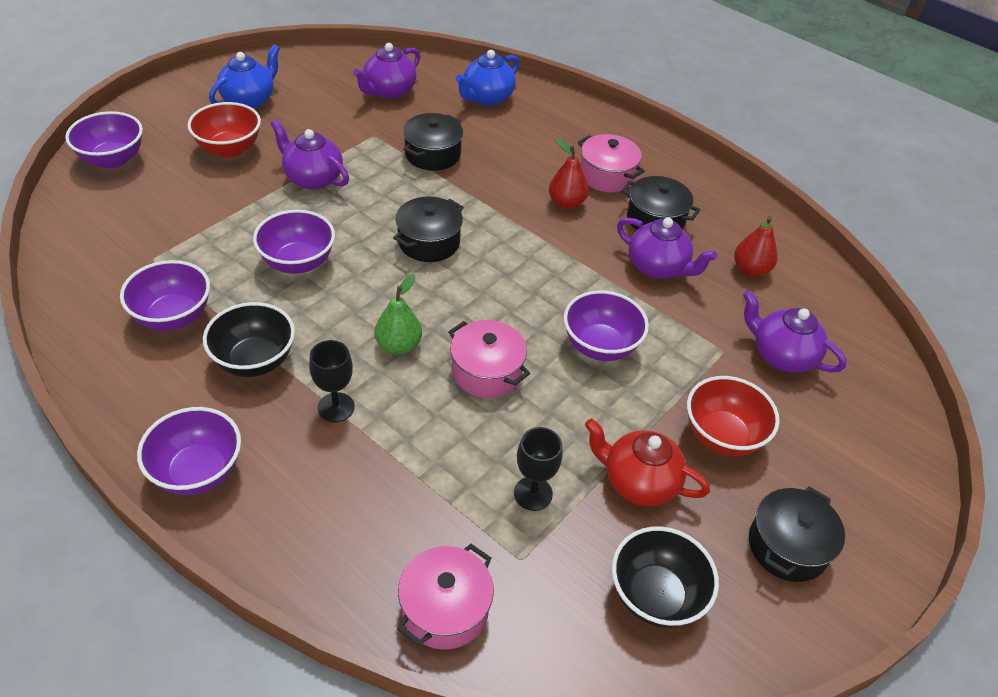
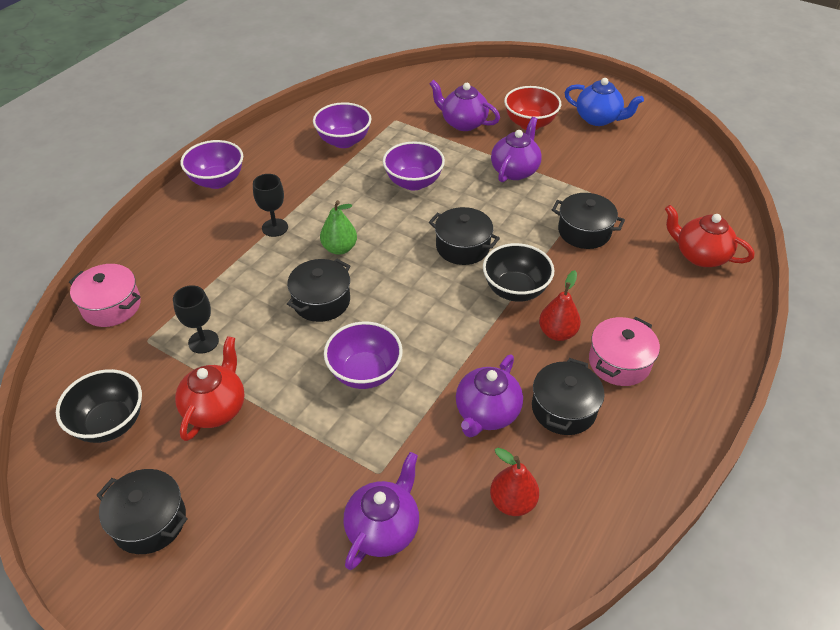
camera: 85 degrees right, 0 degrees up
purple bowl [65,111,143,169] -> none
black bowl [203,302,295,377] -> black bowl moved to [483,243,554,302]
purple teapot [353,43,420,99] -> purple teapot moved to [429,80,500,131]
pink pot [448,320,530,398] -> black pot [287,259,350,322]
blue teapot [456,50,519,106] -> red teapot [665,205,754,267]
red bowl [687,376,780,456] -> none

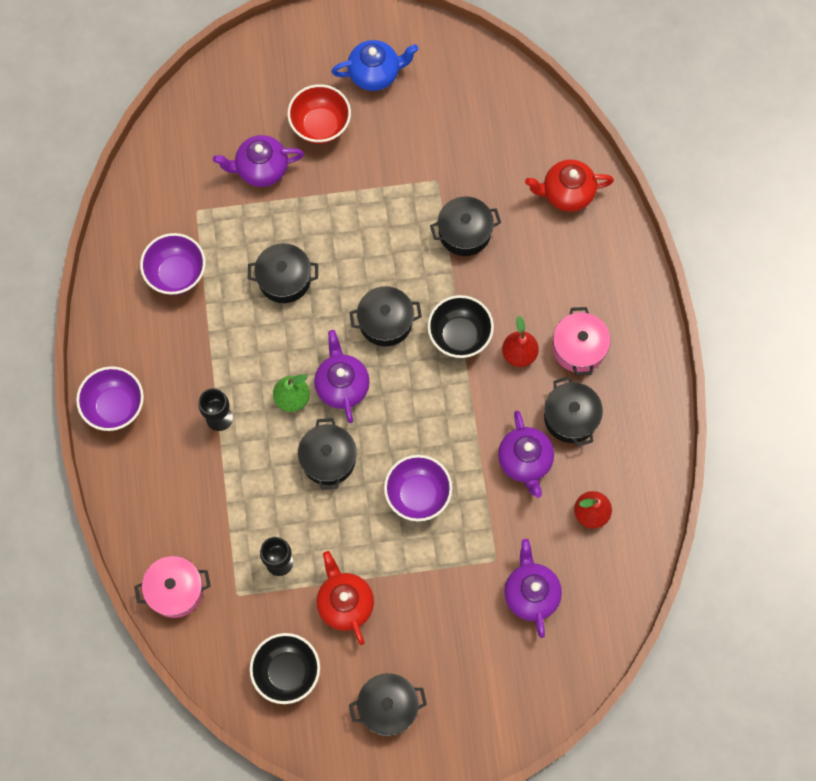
camera: 40 degrees left, 25 degrees up
purple bowl [383,141,445,190] -> black pot [248,243,318,303]
purple teapot [491,117,542,182] -> purple teapot moved to [314,330,370,423]

